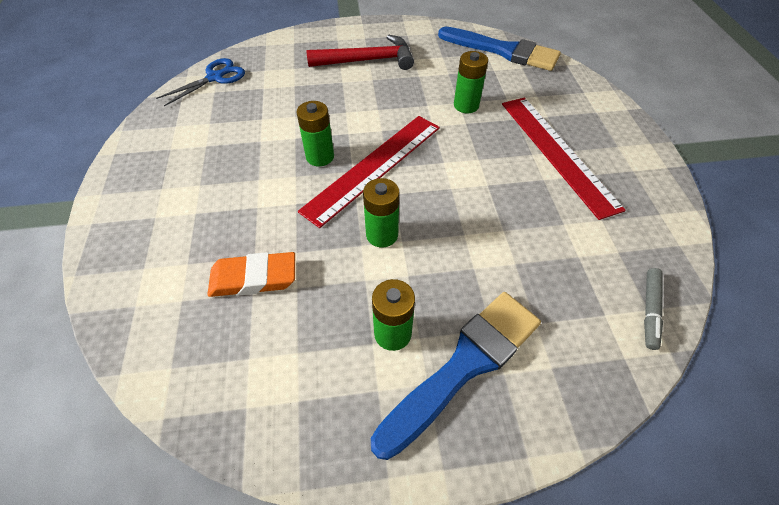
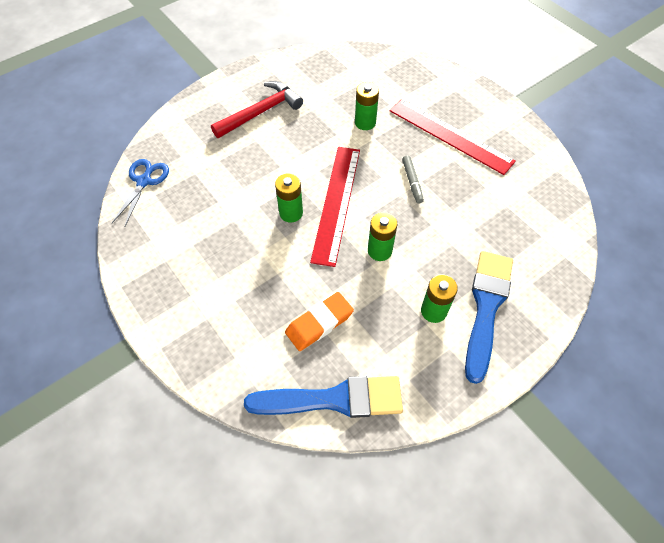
camera: 30 degrees left, 5 degrees up
blue brush [438,26,561,71] -> blue brush moved to [244,376,403,418]
grey marker [644,268,663,350] -> grey marker moved to [402,156,424,203]

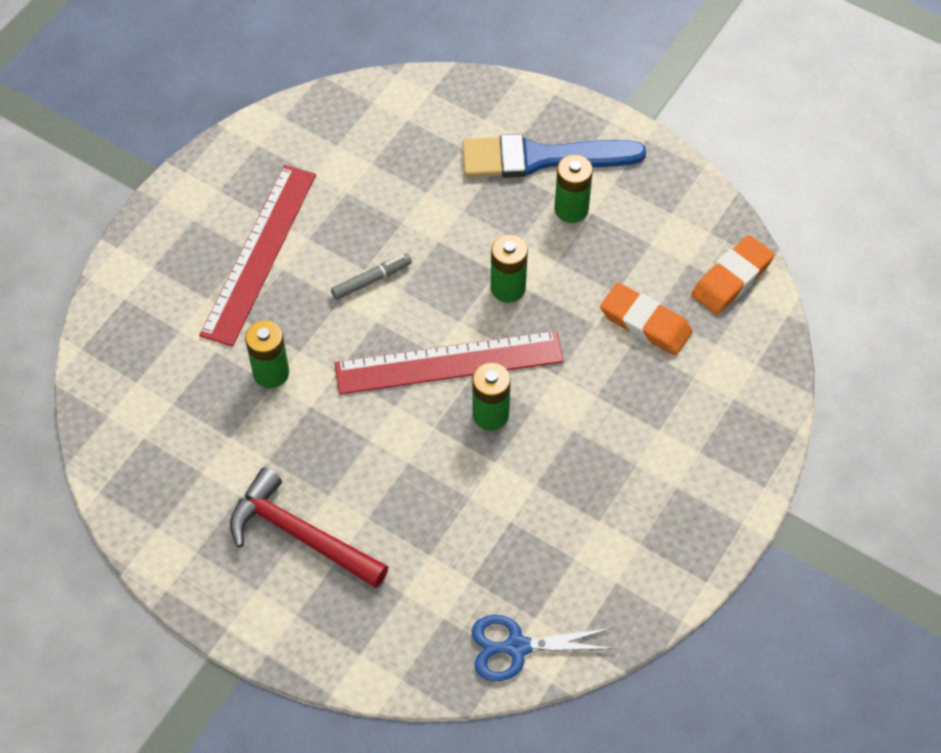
camera: 110 degrees left, 0 degrees up
blue brush [244,376,403,418] -> orange eraser [691,235,774,315]

